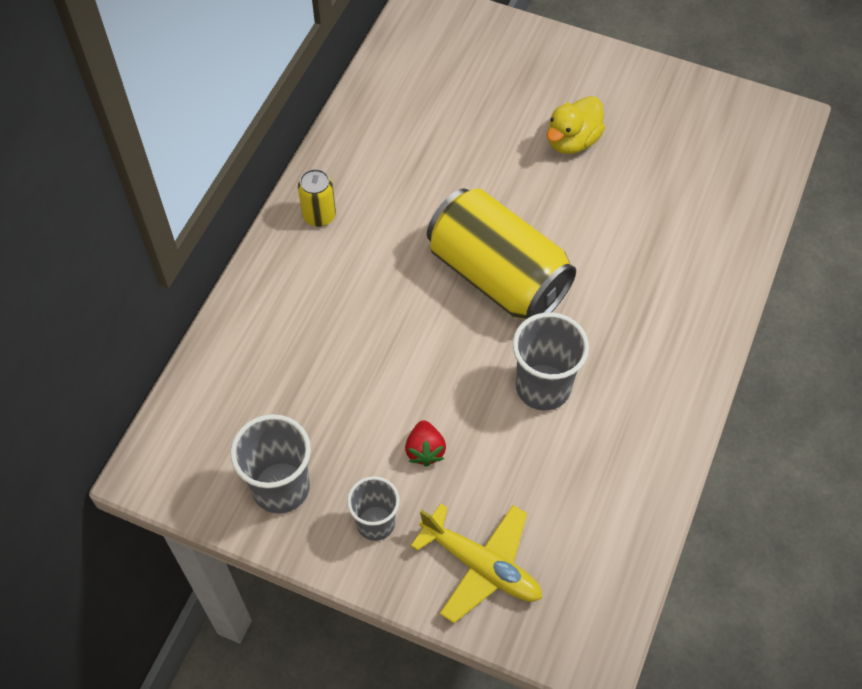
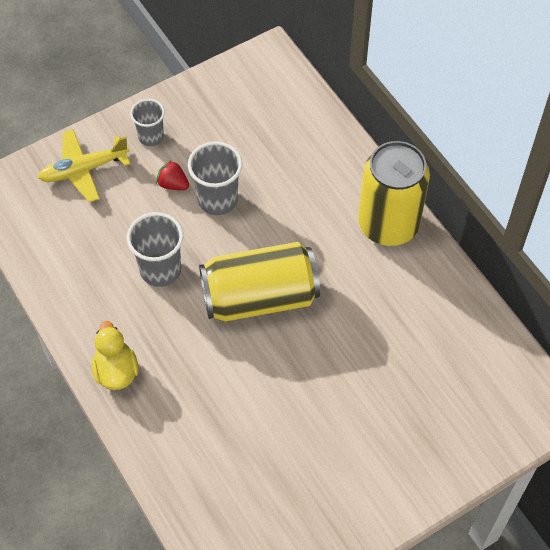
camera: 125 degrees right, 0 degrees up
grey cup [230,414,311,514] -> grey cup moved to [188,142,242,215]
yellow can [298,169,336,227] -> yellow can [358,141,430,246], size x2.30
yellow duck [547,96,605,154] -> yellow duck moved to [92,321,139,390]

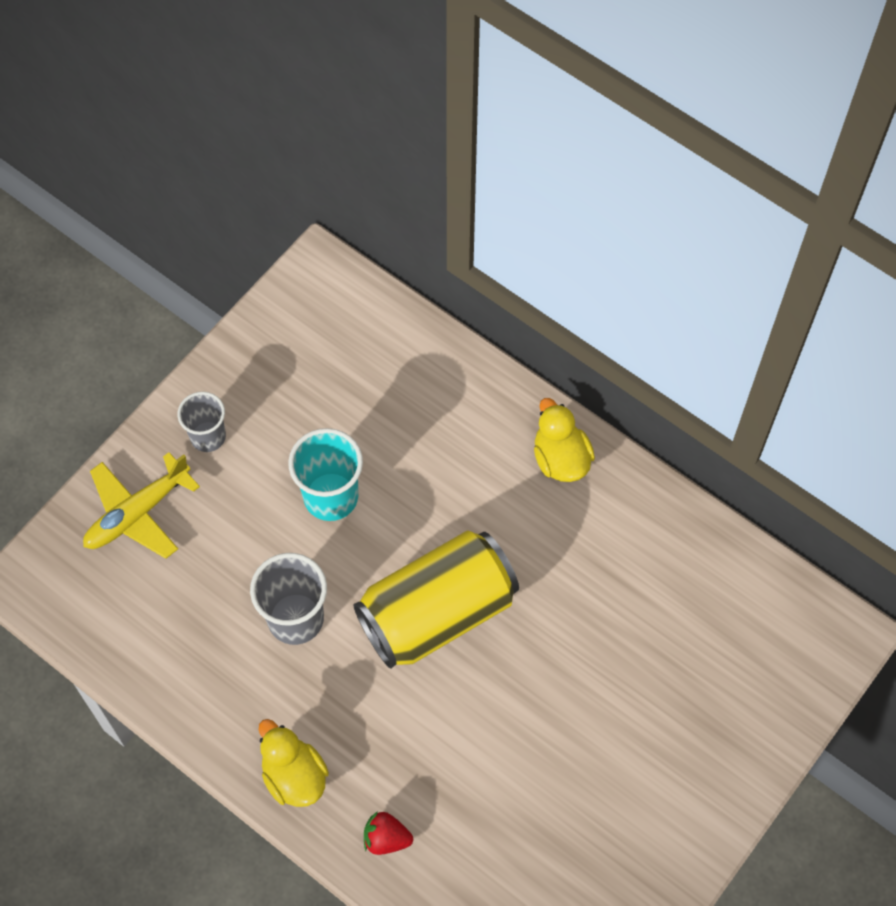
camera: 20 degrees left, 5 degrees up
red strawberry [156,160,189,190] -> red strawberry moved to [364,811,413,855]
grey cup [188,142,242,215] -> turquoise cup [288,428,363,521]
yellow can [358,141,430,246] -> yellow duck [534,398,595,482]

